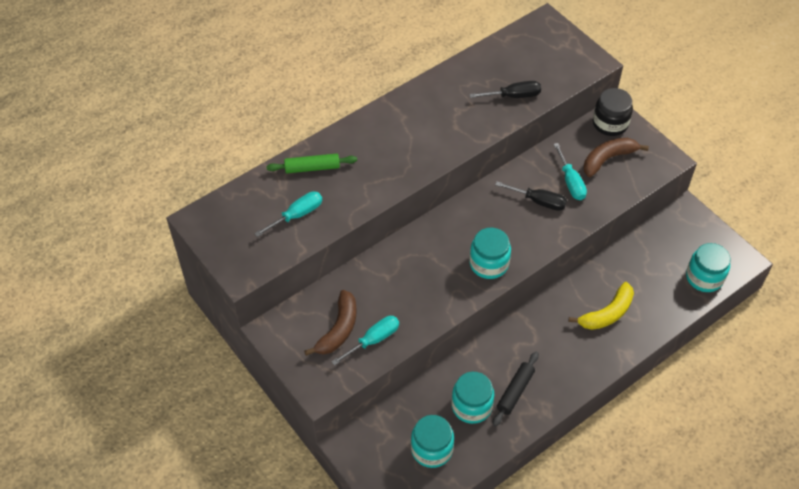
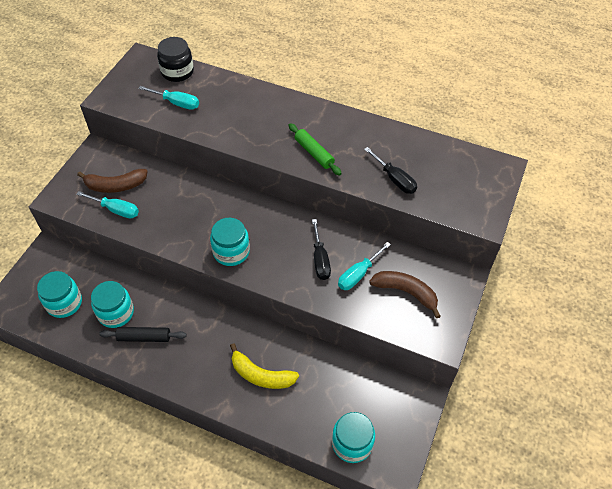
camera: 60 degrees right, 0 degrees up
green rolling pin [266,153,357,173] -> green rolling pin moved to [289,123,342,176]
black jar [593,88,633,136] -> black jar moved to [157,37,194,82]

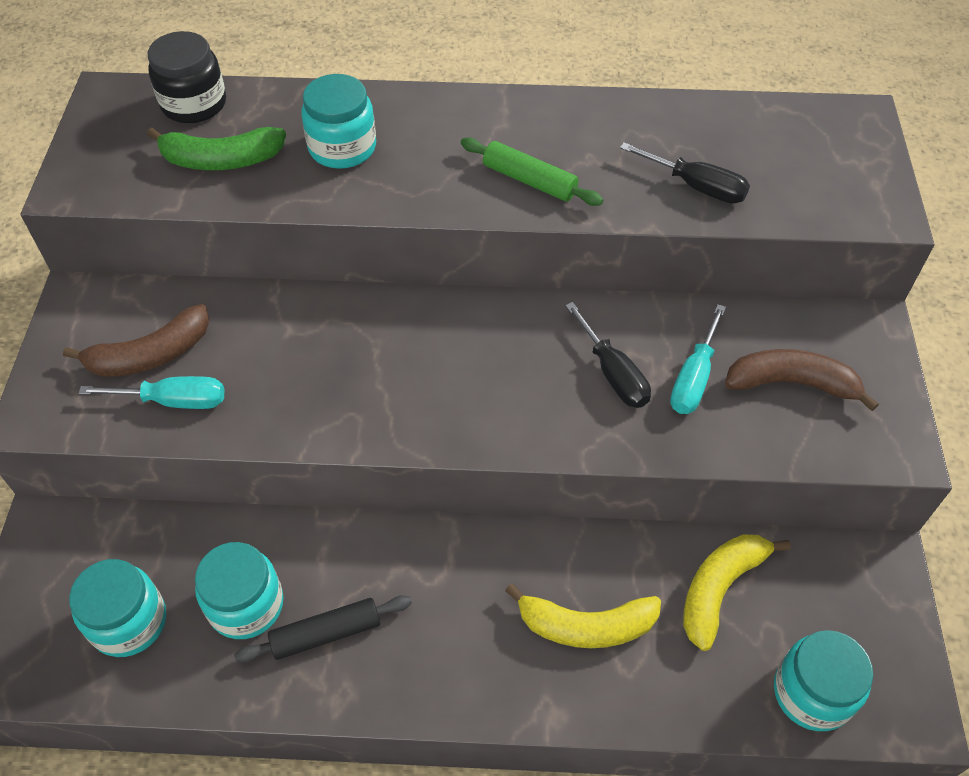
camera: 20 degrees left, 0 degrees up
turquoise screwdriver [138,86,199,110] -> green banana [147,127,286,170]
turquoise jar [210,218,250,266] -> turquoise jar moved to [301,74,376,169]
none -> yellow banana [683,534,791,651]

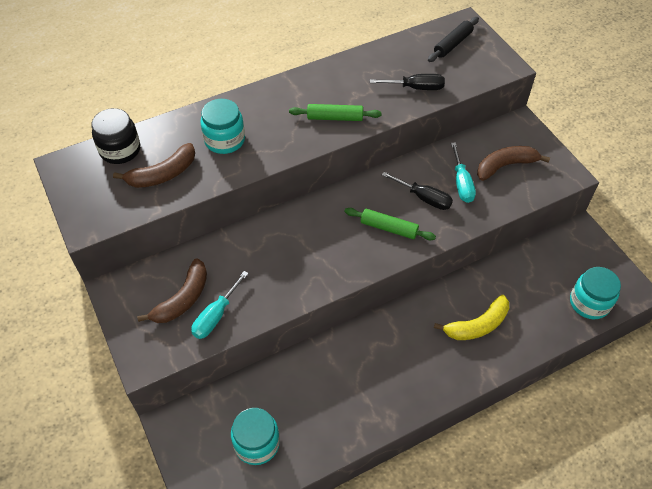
camera: 30 degrees left, 0 degrees up
turquoise screwdriver [78,376,224,409] -> turquoise screwdriver turned 150 degrees clockwise [191,271,249,339]
green banana [147,127,286,170] -> brown banana [113,143,195,188]
turquoise jar [195,542,284,639] -> none
black rolling pin [234,595,412,663] -> black rolling pin moved to [428,17,479,62]
yellow banana [683,534,791,651] -> none
none -> green rolling pin [344,208,436,240]

